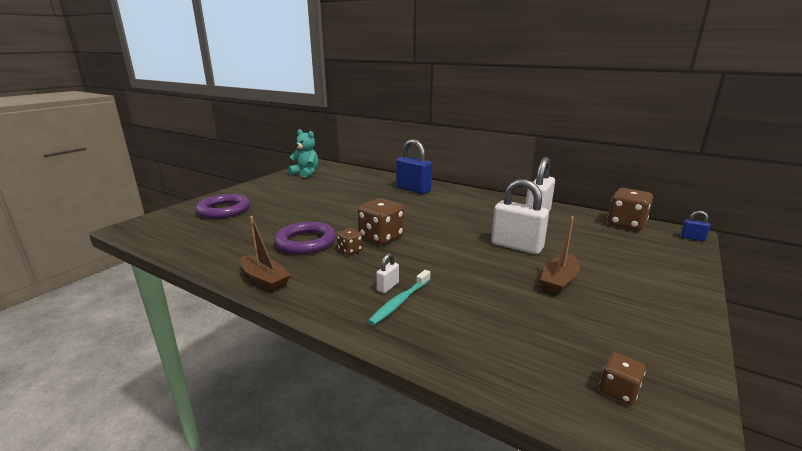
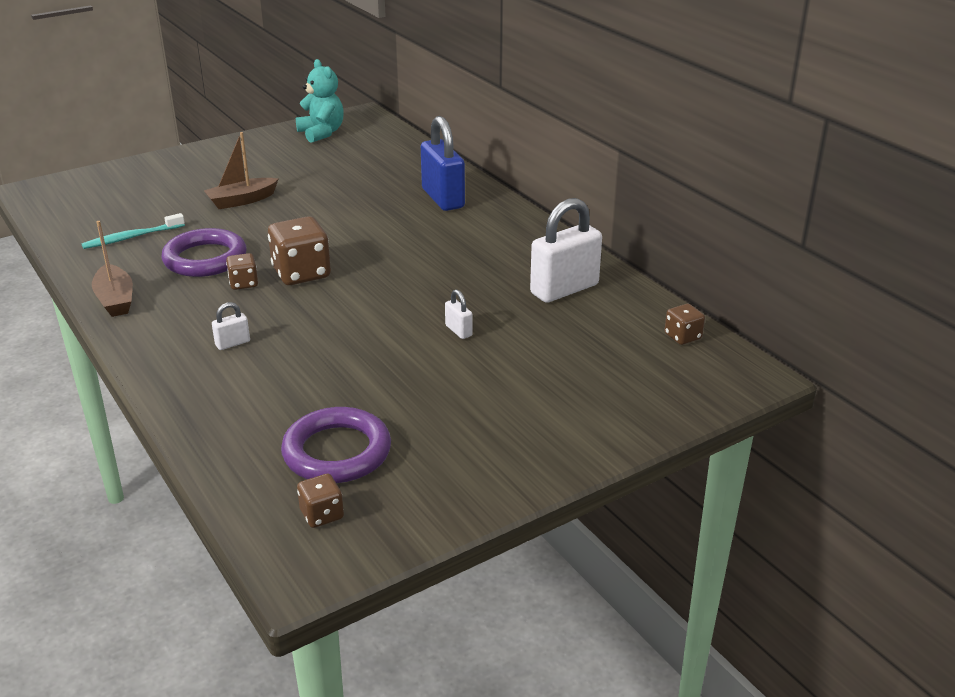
camera: 25 degrees right, 10 degrees up
purple ring [196,194,250,219] -> purple ring moved to [281,407,391,483]
turquoise toothbrush [368,270,431,325] -> turquoise toothbrush moved to [81,213,185,249]
white padlock [491,179,549,254] -> white padlock [445,289,473,339], size x0.44
brown boat [541,216,580,295] -> brown boat moved to [204,132,278,209]
brown dice [608,188,653,230] -> brown dice [665,304,705,345], size x0.53
blue padlock [681,211,710,241] -> none

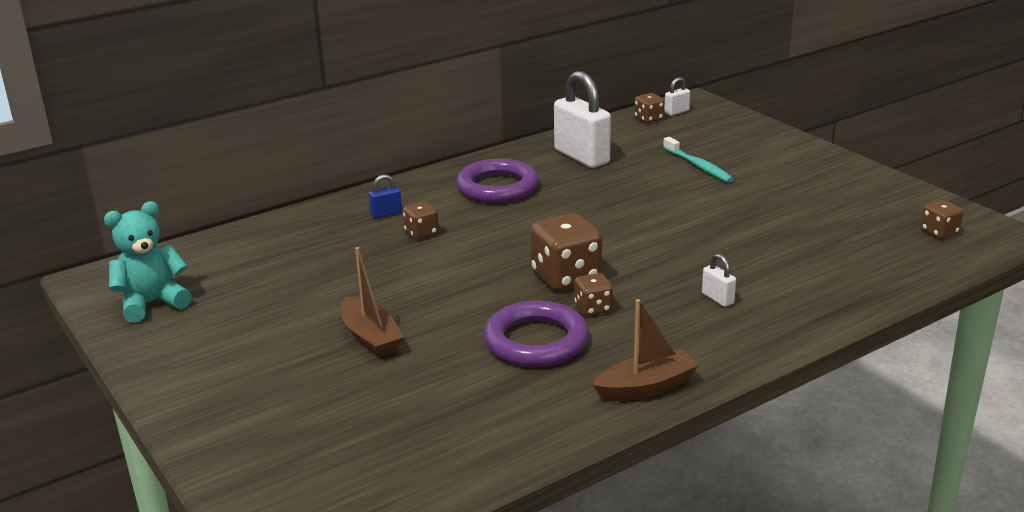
camera: 90 degrees left, 5 degrees down
turquoise toothbrush [81,213,185,249] -> turquoise toothbrush moved to [663,137,734,182]
purple ring [281,407,391,483] -> purple ring moved to [456,159,539,203]
blue padlock [421,116,465,211] -> blue padlock [368,174,402,218], size x0.44
white padlock [445,289,473,339] -> white padlock moved to [664,77,690,116]
none -> brown dice [403,201,439,239]

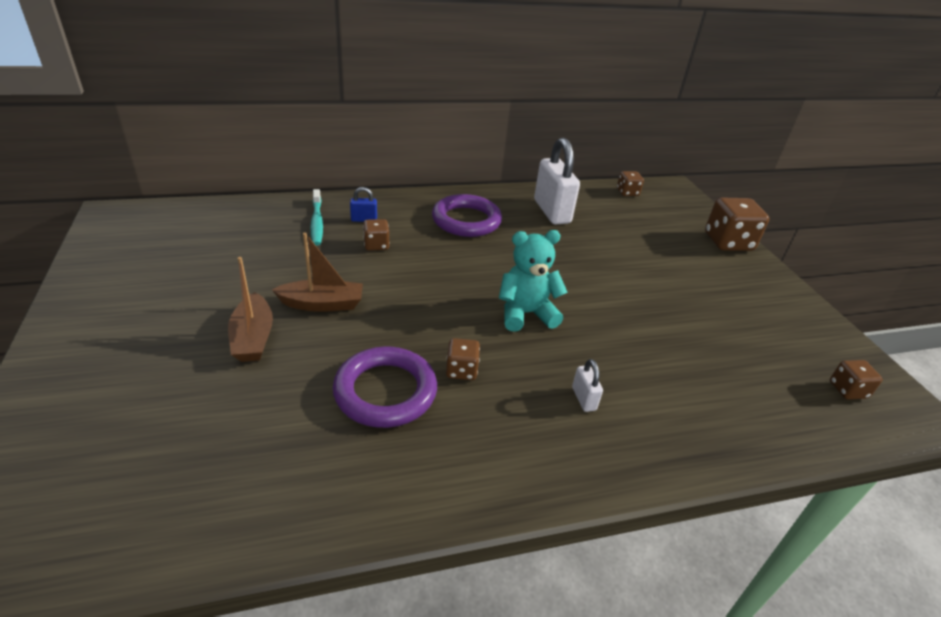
camera: 15 degrees right, 10 degrees up
turquoise teddy bear [104,201,192,323] -> turquoise teddy bear moved to [499,230,568,332]
brown dice [530,213,602,291] -> brown dice moved to [705,197,769,251]
brown boat [593,299,699,402] -> brown boat moved to [272,233,363,312]
turquoise toothbrush [663,137,734,182] -> turquoise toothbrush moved to [310,189,323,246]
white padlock [664,77,690,116] -> none

